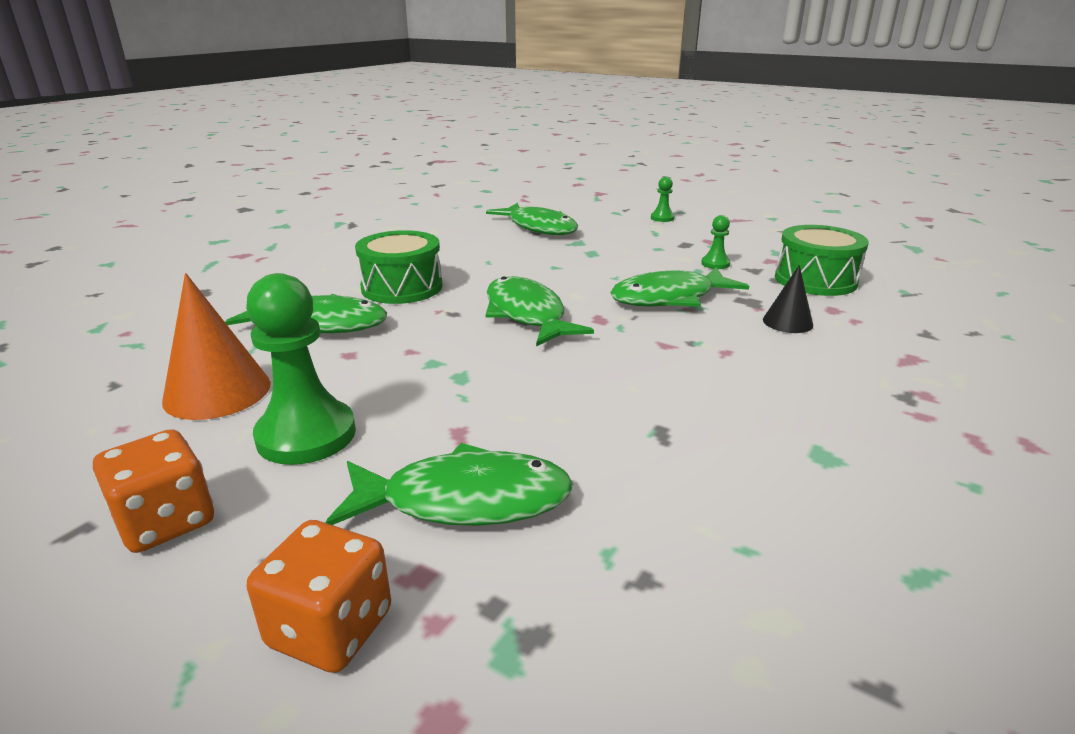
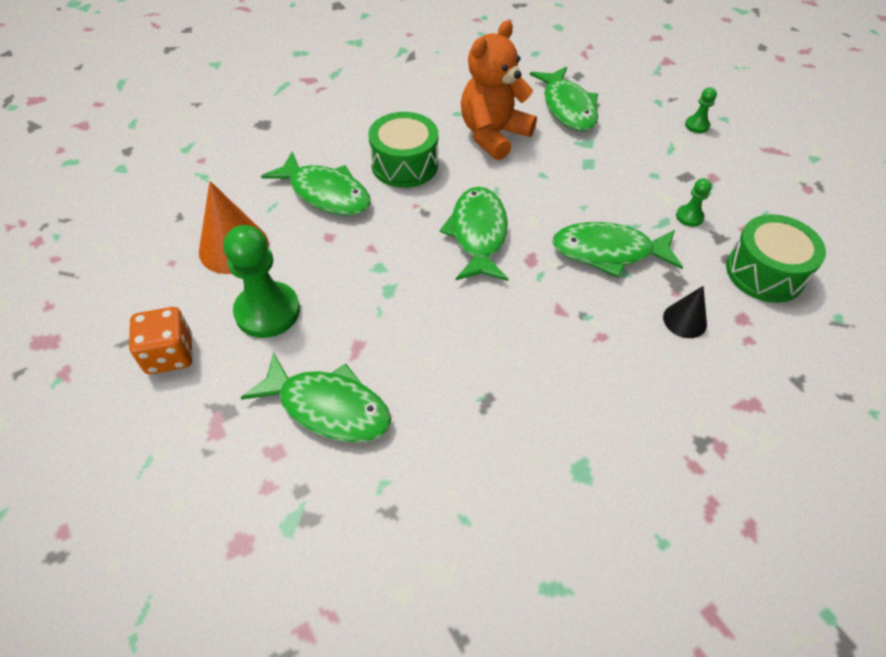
camera: 25 degrees right, 25 degrees up
orange dice [247,520,391,673] -> none
none -> orange teddy bear [461,20,537,160]

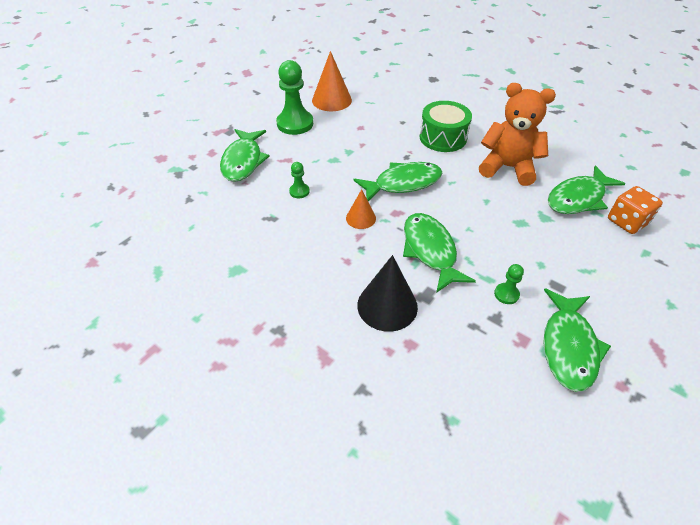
camera: 70 degrees right, 5 degrees down
orange dice [129,307,193,374] -> orange dice moved to [608,186,663,234]
green fish [261,152,371,216] -> green fish moved to [543,288,611,392]
black cone [663,286,707,338] -> black cone [357,255,418,332], size x1.72
green pawn [685,87,717,133] -> green pawn moved to [289,162,310,199]
green drum [726,214,826,303] -> none
none -> orange cone [346,189,376,229]

